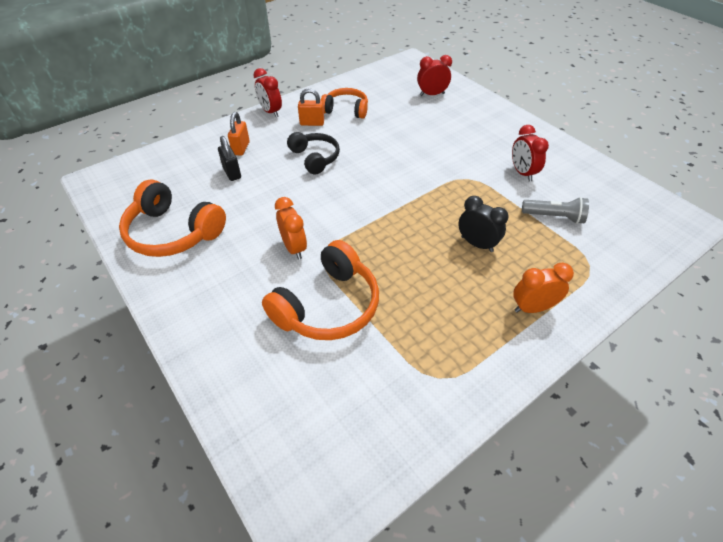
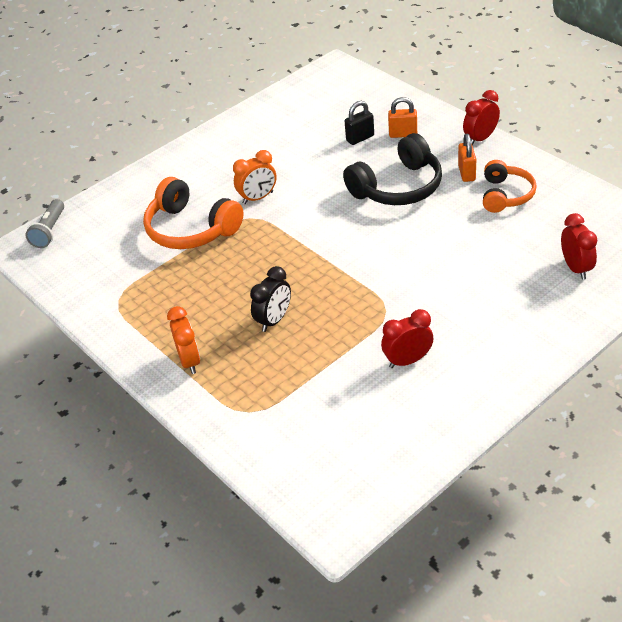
camera: 90 degrees right, 5 degrees down
orange headphones [119,180,226,257] -> none
black headphones [287,132,340,175] -> black headphones [343,133,442,205], size x1.55
grey flashlight [522,197,589,224] -> grey flashlight moved to [25,199,64,248]

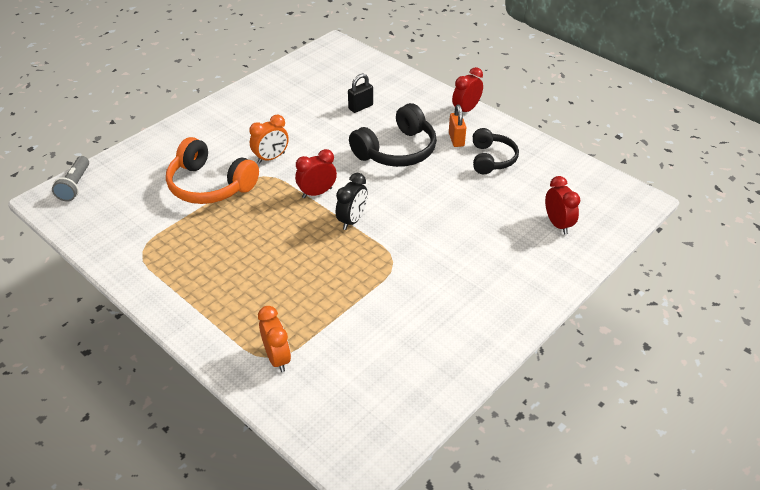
camera: 10 degrees left, 0 degrees up
orange clock [167,306,200,374] -> orange clock moved to [258,306,291,372]
black clock [250,266,291,332] -> black clock moved to [336,173,368,230]
red clock [381,309,434,368] -> red clock moved to [295,149,337,198]
orange padlock [388,97,417,138] -> none
orange headphones [483,160,537,213] -> black headphones [473,128,519,174]

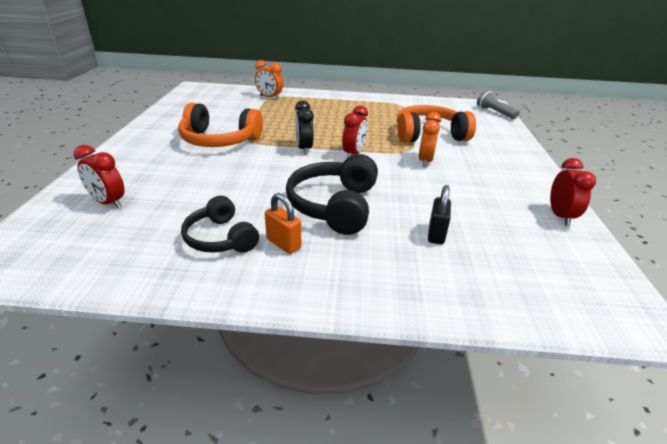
camera: 140 degrees right, 10 degrees down
red clock [452,67,483,112] -> red clock moved to [550,158,596,226]
none -> orange headphones [178,103,263,147]

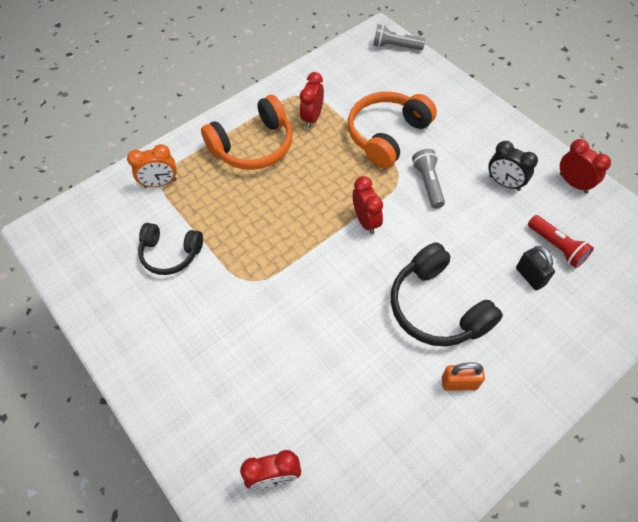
camera: 40 degrees left, 25 degrees up
orange headphones [178,103,263,147] -> orange headphones moved to [201,95,293,170]
black headphones [181,196,259,253] -> black headphones moved to [138,223,203,275]
black clock [295,101,314,155] -> black clock moved to [488,141,538,191]
orange clock [418,112,441,167] -> grey flashlight [412,149,445,208]
none -> red clock [300,72,324,128]
none -> red flashlight [528,215,594,268]

